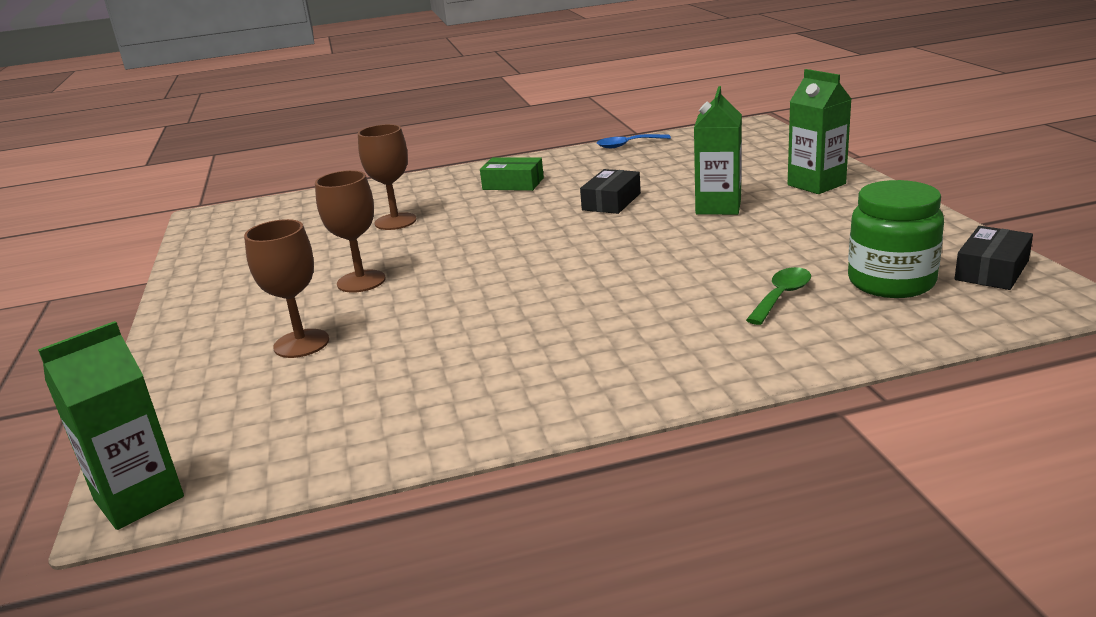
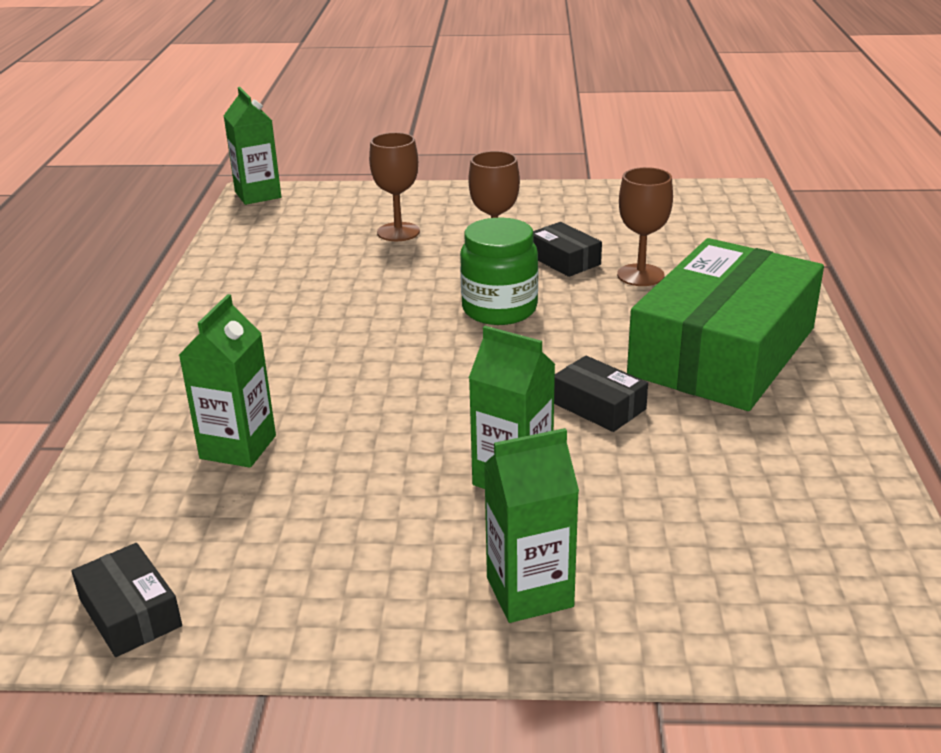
camera: 105 degrees right, 5 degrees up
green box [480,157,544,191] -> green box [627,238,824,411], size x2.49
blue spoon [597,134,671,148] -> none
green spoon [746,267,811,325] -> green carton [179,294,276,468]
green jar [848,180,944,298] -> green jar moved to [460,218,538,325]
none -> black box [533,222,602,277]

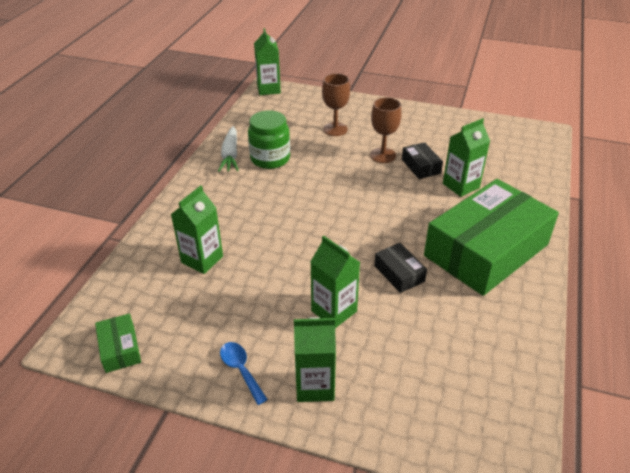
camera: 15 degrees right, 10 degrees up
black box [71,543,182,657] -> green box [95,314,141,373]
green jar [460,218,538,325] -> green jar moved to [248,110,290,169]
brown goblet [617,167,673,286] -> green carton [443,118,490,197]
none -> white carrot [218,126,239,172]
none -> blue spoon [220,342,268,405]

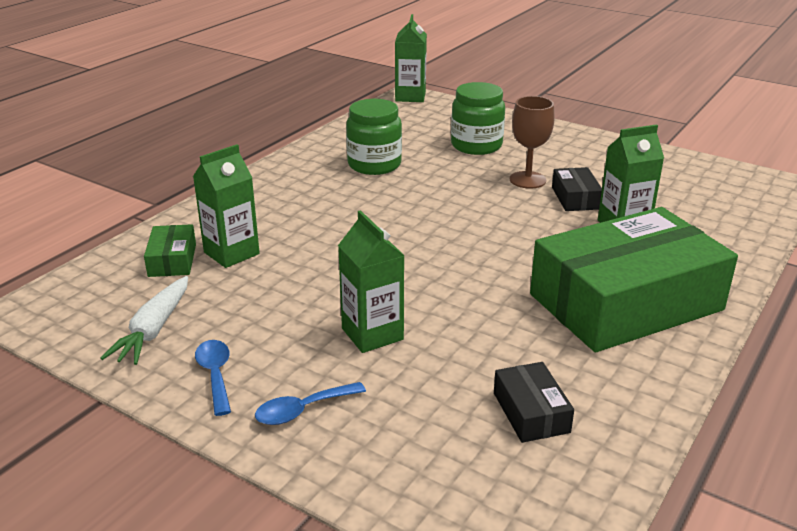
camera: 15 degrees right, 10 degrees down
green box [95,314,141,373] -> green box moved to [144,224,196,277]
white carrot [218,126,239,172] -> white carrot moved to [100,276,188,365]
green carton [294,317,336,402] -> blue spoon [255,382,366,425]
brown goblet [322,73,350,136] -> green jar [451,82,505,155]
black box [374,243,427,293] -> black box moved to [494,362,574,443]

